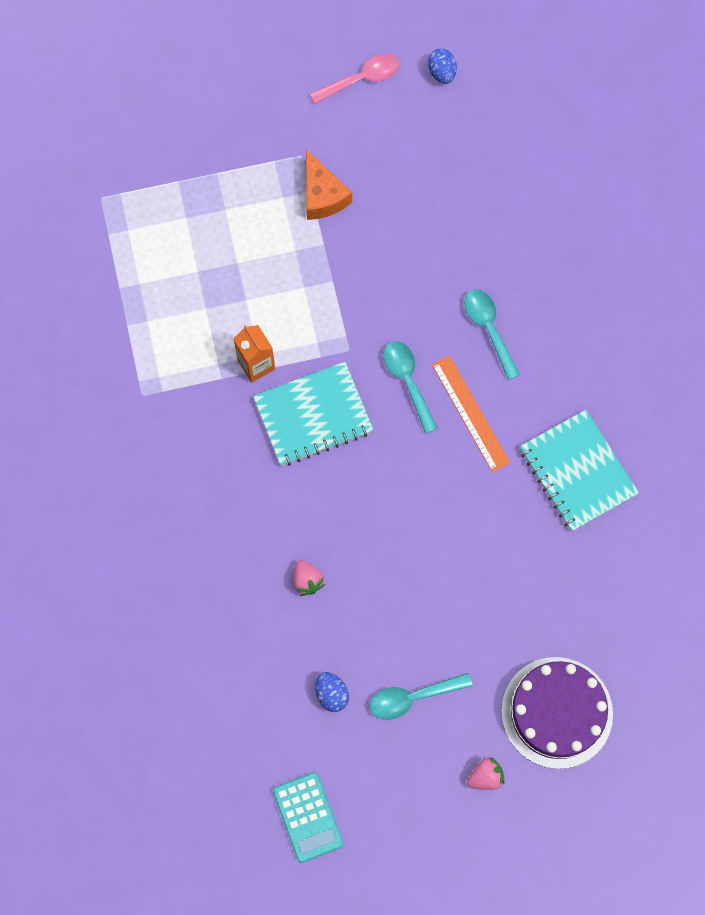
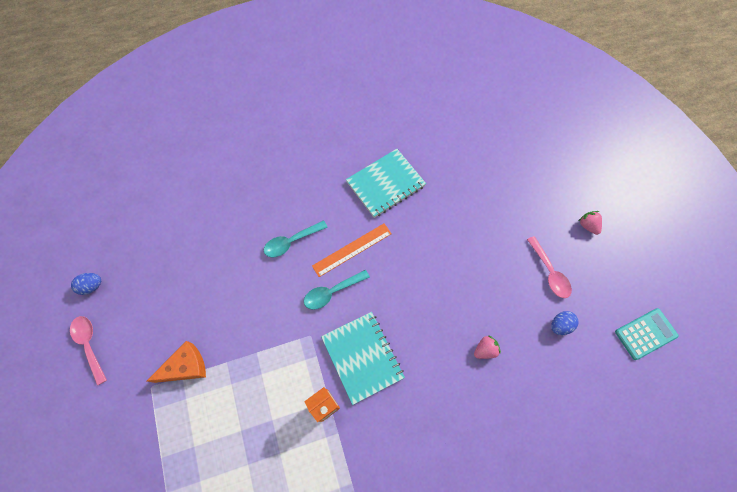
camera: 95 degrees left, 5 degrees down
turquoise spoon [370,673,473,720] -> pink spoon [527,236,572,298]
purple cake [501,657,613,769] -> none

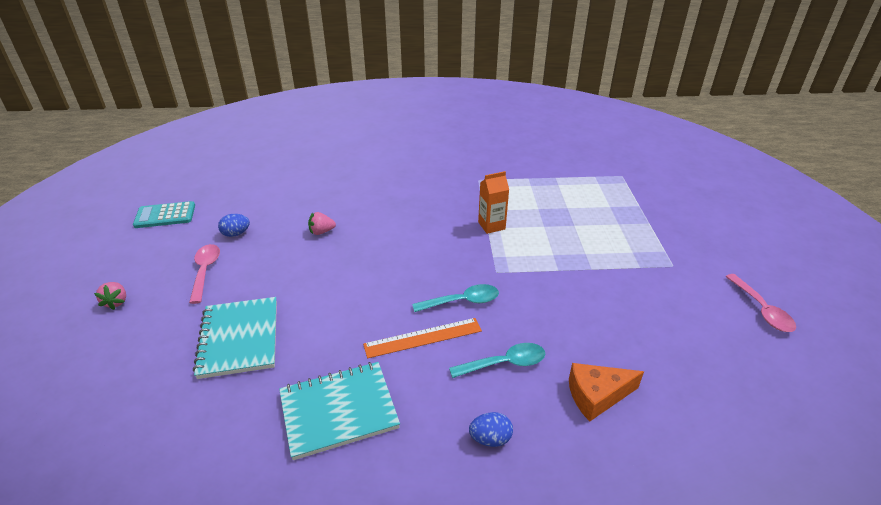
camera: 165 degrees left, 30 degrees down
blue egg [71,273,101,295] -> blue egg moved to [469,412,513,447]
orange cheese [147,341,206,383] -> orange cheese moved to [569,363,644,422]
turquoise notebook [321,312,405,405] -> turquoise notebook moved to [193,297,277,379]

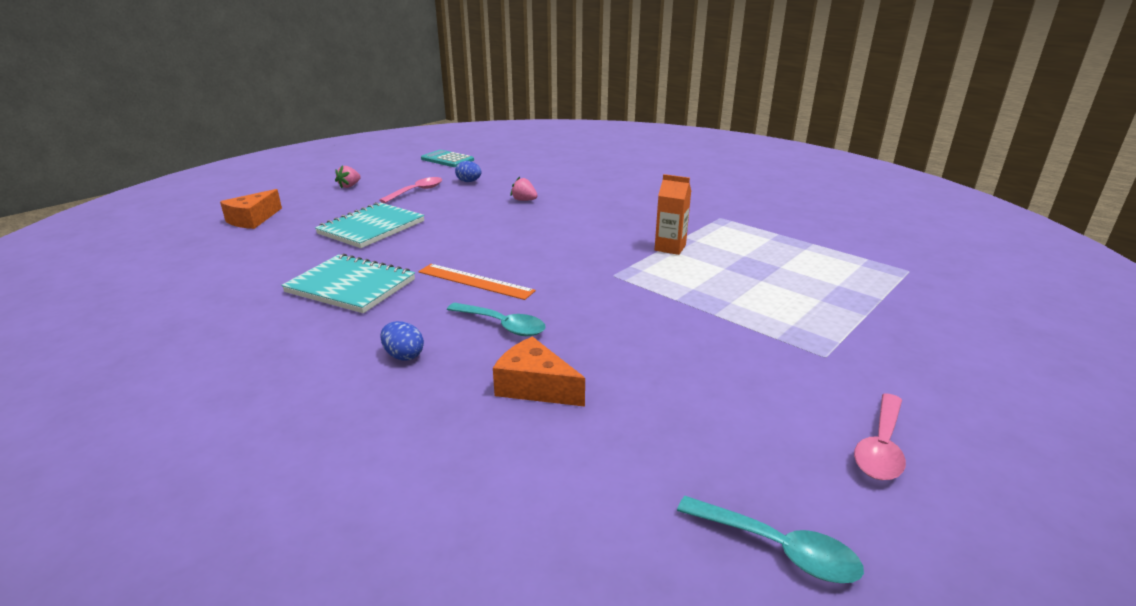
camera: 45 degrees right, 10 degrees down
turquoise spoon [412,284,499,312] -> turquoise spoon moved to [677,496,864,583]
none -> orange cheese [220,189,282,229]

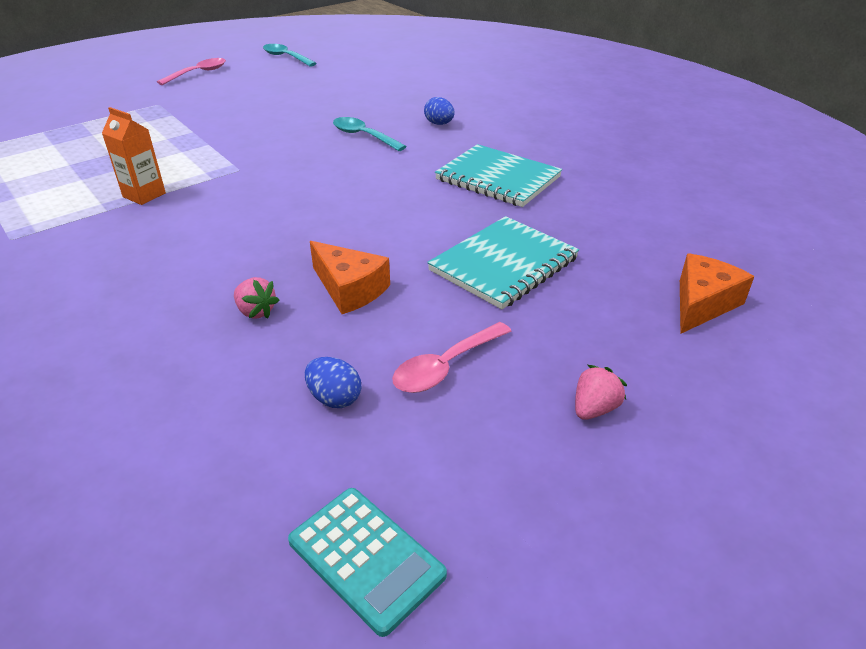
camera: 170 degrees left, 10 degrees up
orange ruler [418,264,536,300] -> none
orange cheese [493,337,585,407] -> orange cheese moved to [310,241,390,314]

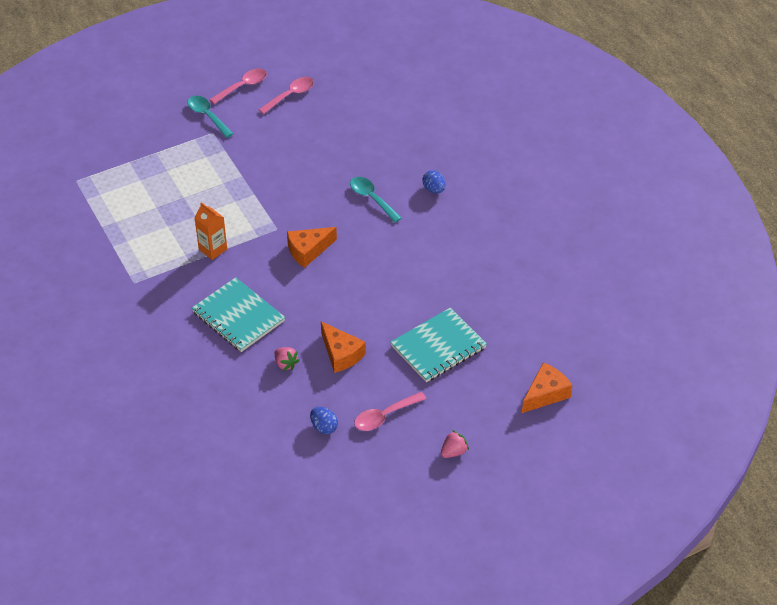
camera: 10 degrees right, 10 degrees up
turquoise spoon [263,44,317,67] -> turquoise spoon moved to [188,96,233,138]
turquoise calculator [288,488,447,637] -> none
turquoise notebook [435,144,562,207] -> turquoise notebook moved to [192,277,285,352]
none -> pink spoon [258,77,314,114]
none -> orange cheese [287,227,337,268]

